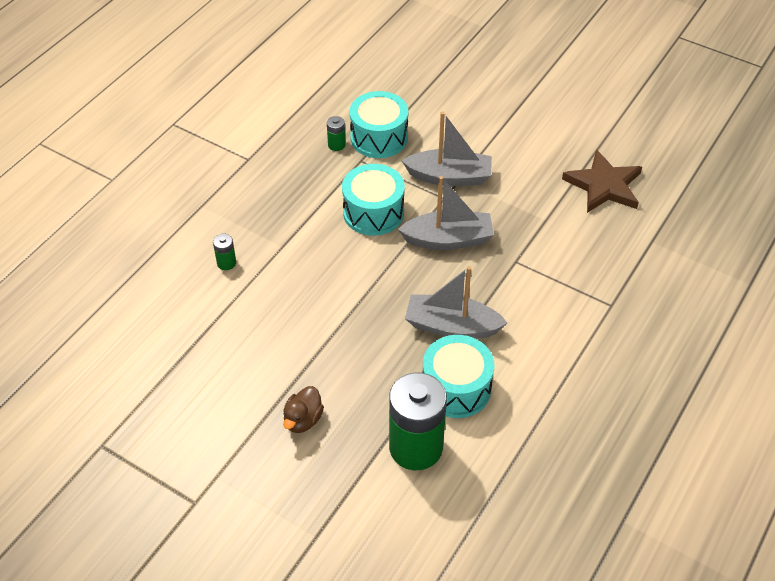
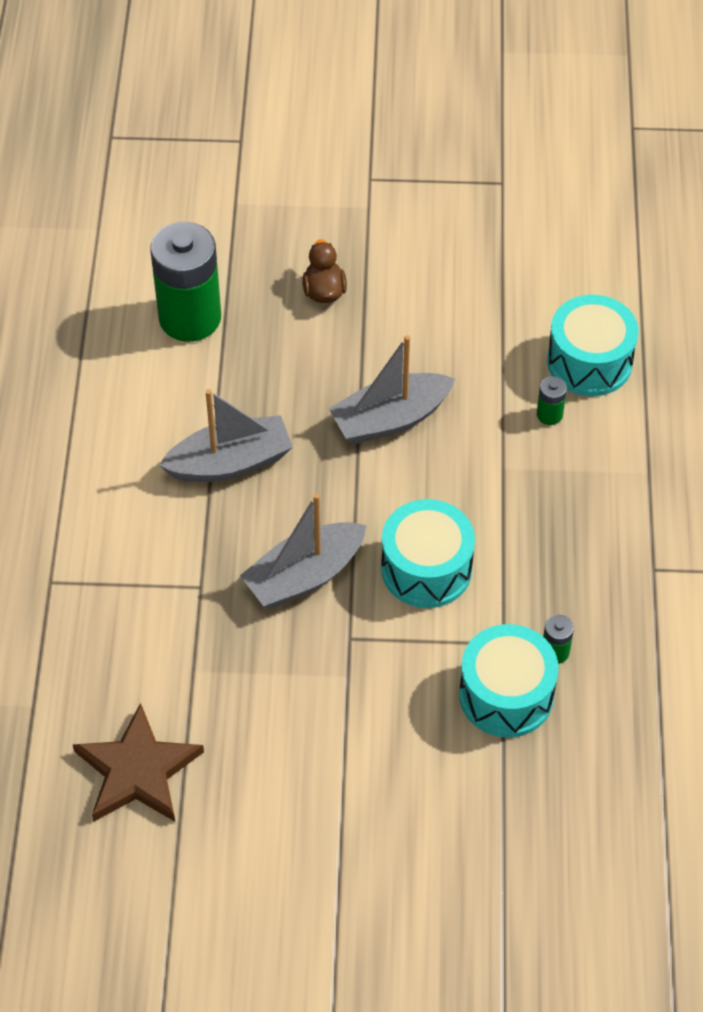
camera: 150 degrees right, 5 degrees up
grey boat [402,112,492,186] -> grey boat moved to [328,335,456,444]
turquoise drum [423,335,494,418] -> turquoise drum moved to [547,295,638,396]

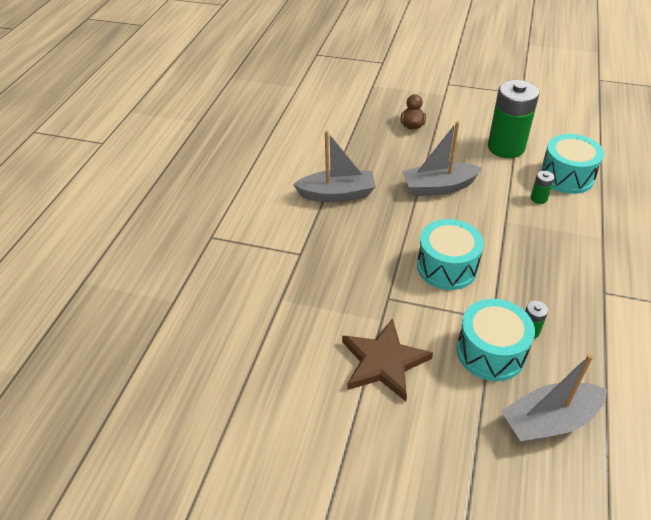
camera: 15 degrees right, 10 degrees down
brown star [72,703,204,822] -> brown star moved to [342,319,433,401]
green battery [150,222,221,342] -> green battery moved to [488,80,539,158]
grey boat [240,494,367,609] -> grey boat moved to [501,354,607,443]

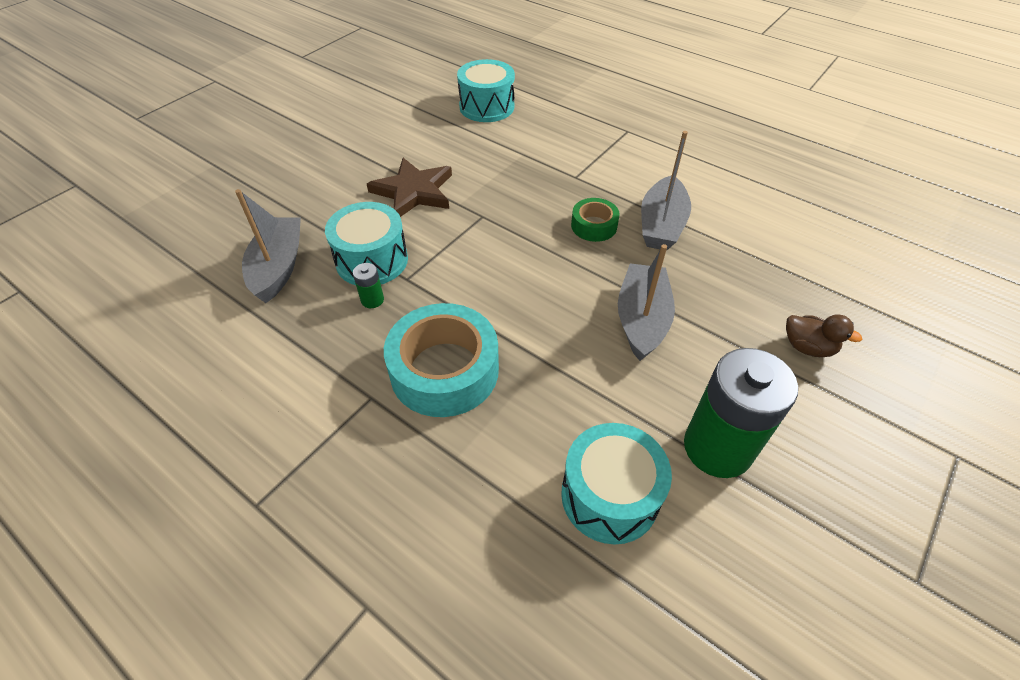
camera: 110 degrees right, 5 degrees up
turquoise drum [417,219,484,290] -> turquoise drum moved to [457,59,515,122]
green battery [531,171,554,204] -> none
none -> turquoise tape [384,303,499,417]
none -> green tape [571,198,620,242]

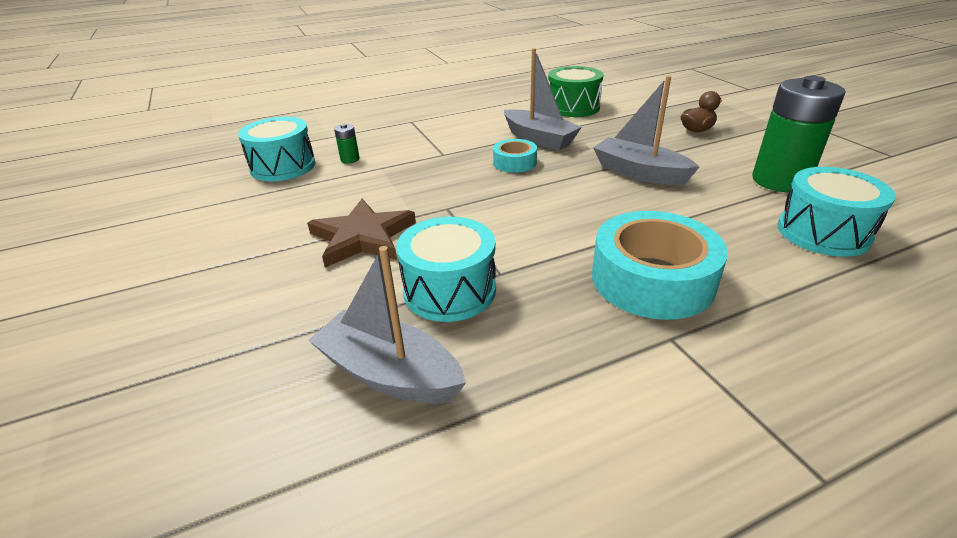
camera: 60 degrees left, 15 degrees down
green battery [353,263,384,308] -> green battery moved to [334,124,360,163]
green tape [571,198,620,242] -> turquoise tape [493,139,537,173]
none -> green drum [548,66,603,117]

